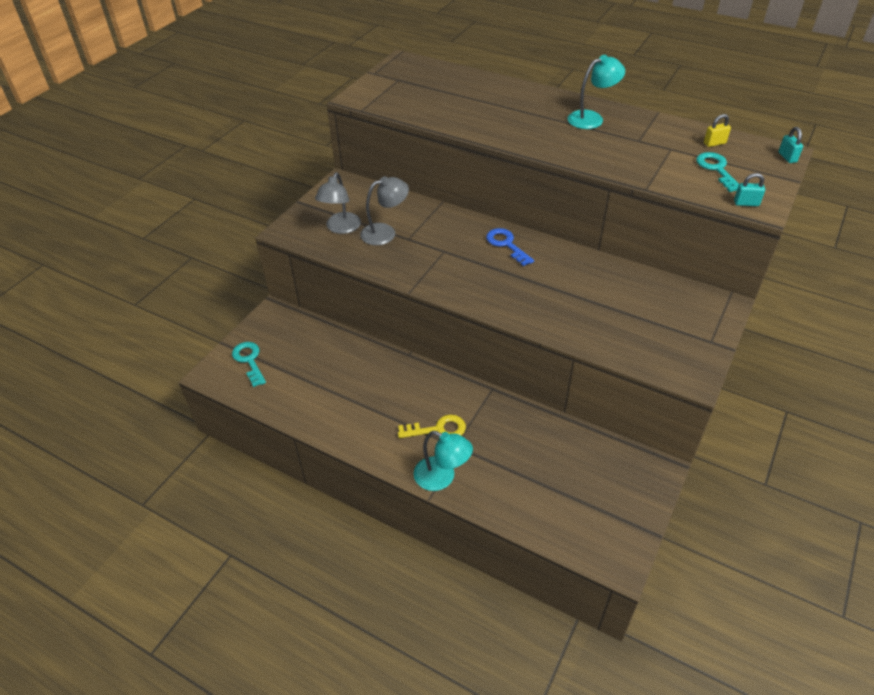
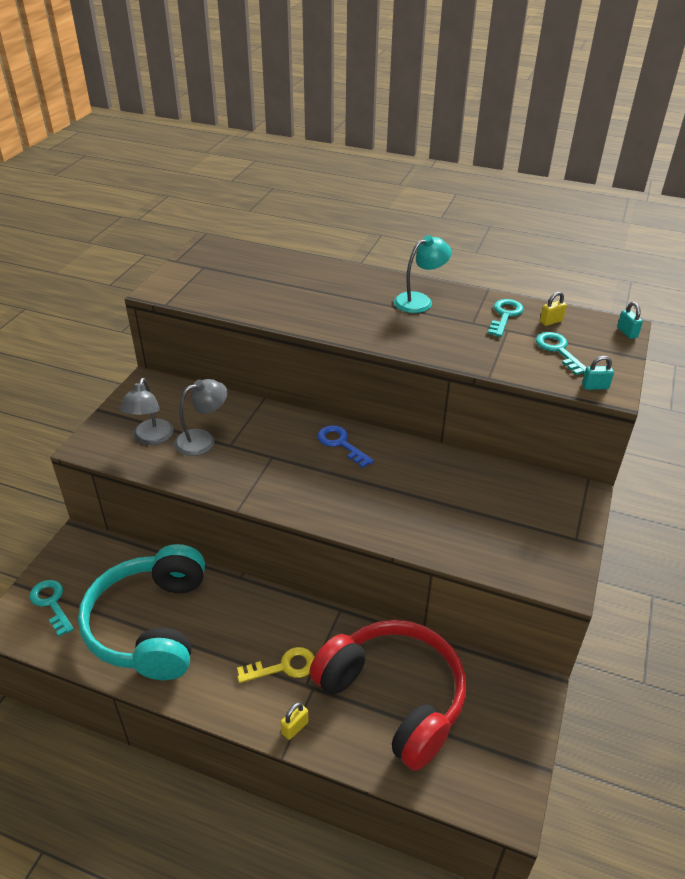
camera: 10 degrees left, 5 degrees down
turquoise lamp [414,431,473,491] -> yellow padlock [281,702,309,740]
none -> turquoise headphones [78,544,205,680]
none -> red headphones [309,620,466,771]
none -> turquoise key [488,299,524,337]

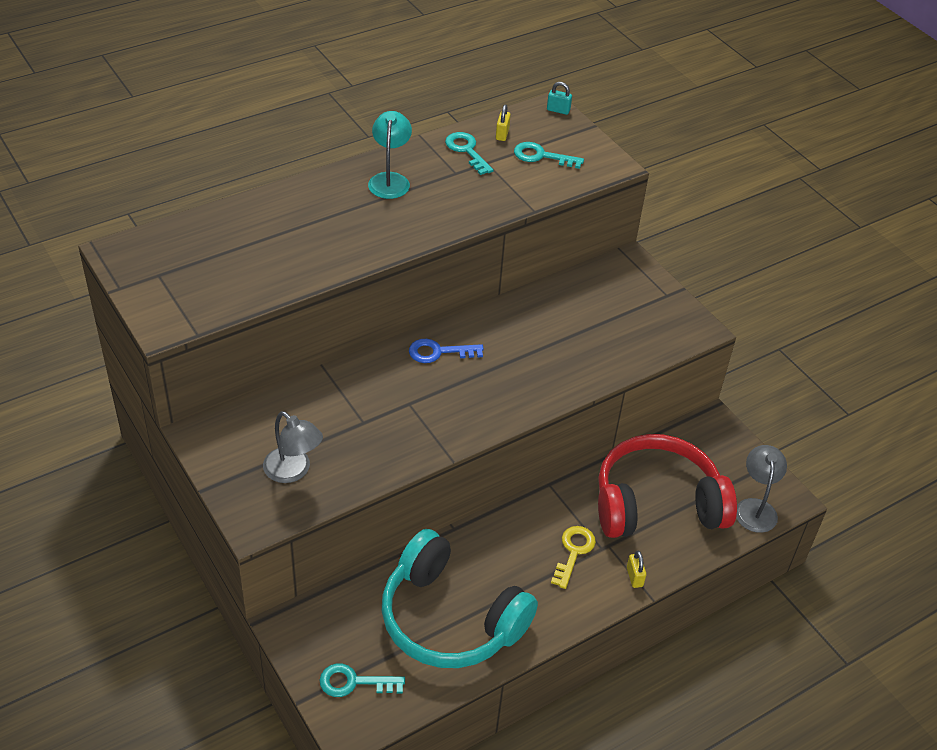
camera: 55 degrees left, 5 degrees up
grey lamp [174,379,227,456] -> grey lamp moved to [736,445,787,533]
turquoise padlock [582,356,614,390] -> none

